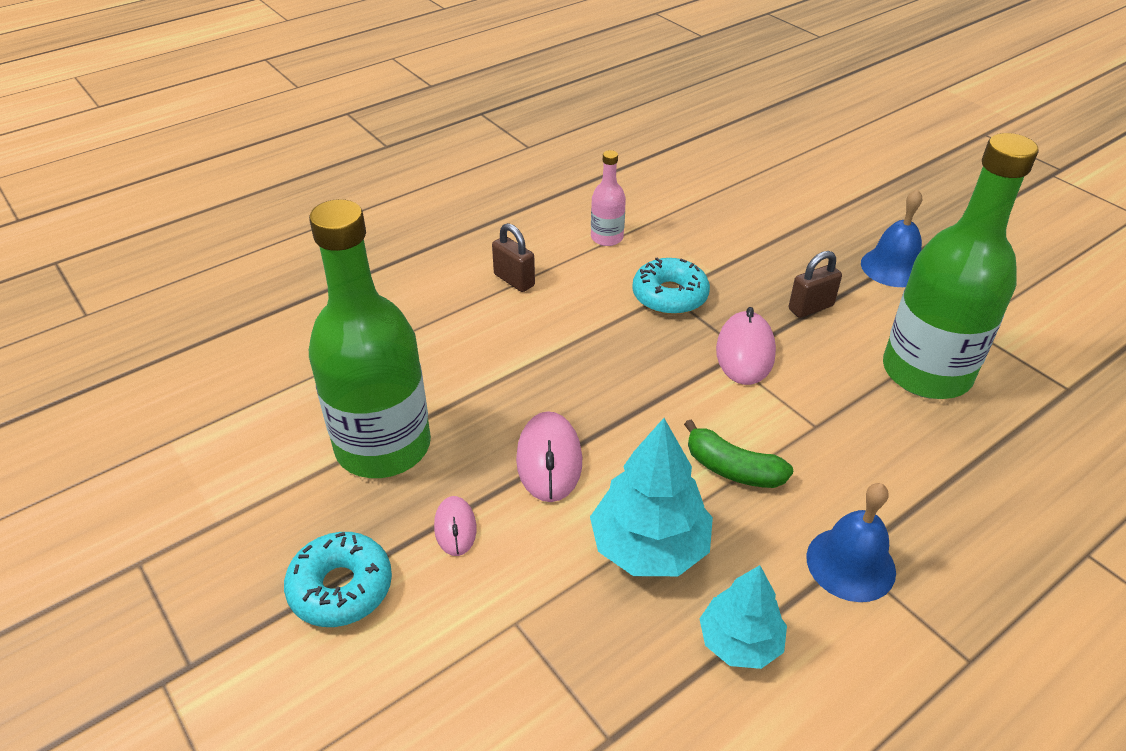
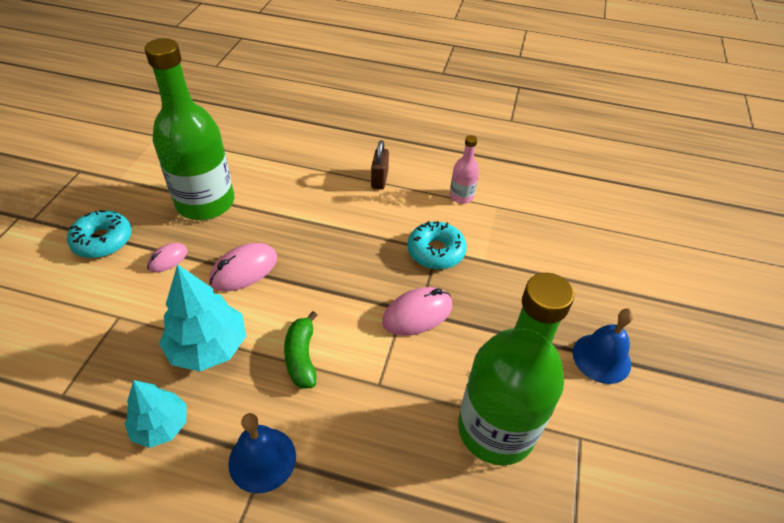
camera: 50 degrees right, 5 degrees up
brown padlock [789,251,842,318] -> none

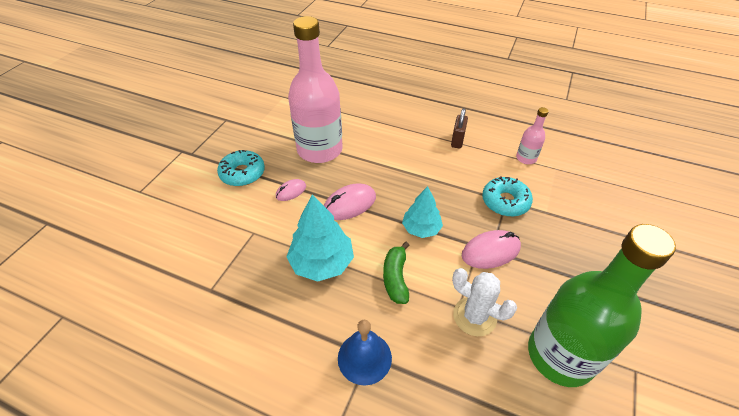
camera: 10 degrees right, 0 degrees up
turquoise tree [125,380,187,448] -> turquoise tree moved to [402,186,443,238]
green bottle [144,38,234,220] -> pink bottle [288,16,343,163]
blue bell [573,308,634,384] -> none
none -> white cactus [452,268,517,336]

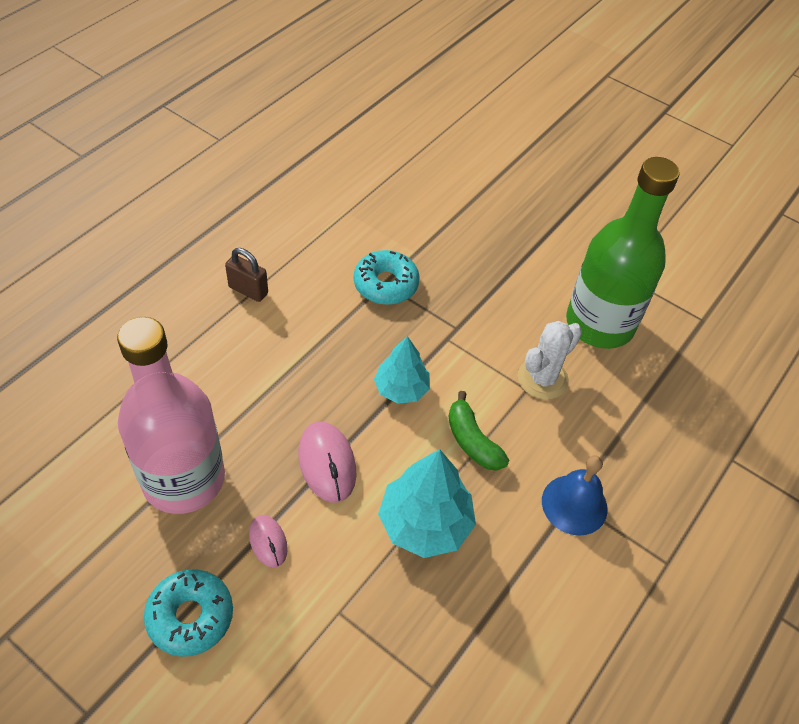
camera: 80 degrees left, 5 degrees up
green banana [383,242,410,304] -> green banana turned 45 degrees clockwise [448,391,509,471]
pink mouse [462,230,521,269] -> none
pink bottle [516,107,549,164] -> none

